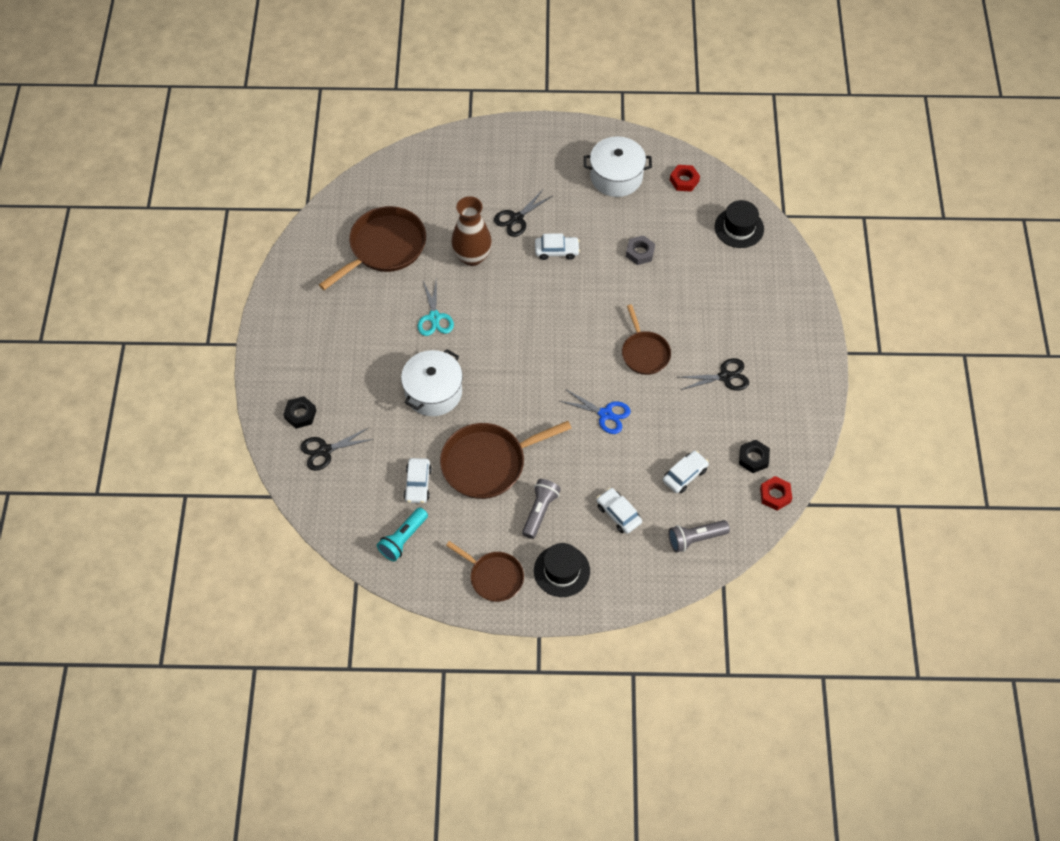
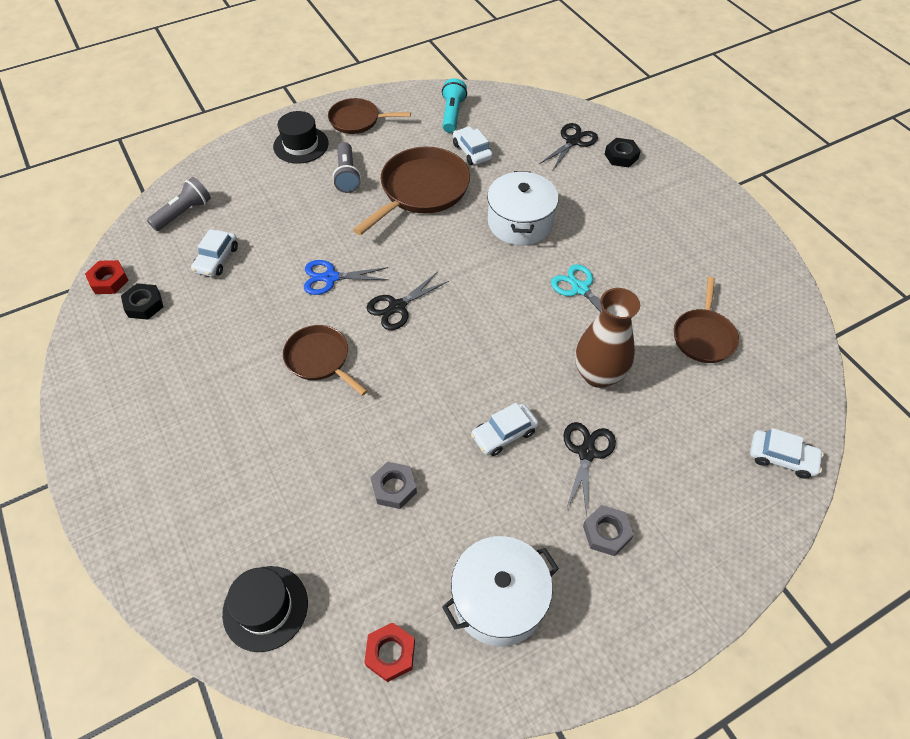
camera: 150 degrees right, 5 degrees down
brown pan [319,206,426,290] -> brown pan [674,277,739,363], size x0.61
white car [597,488,642,534] -> white car moved to [750,428,824,479]
black scissors [679,358,749,391] -> black scissors moved to [366,272,449,330]
none -> grey nut [583,505,634,556]

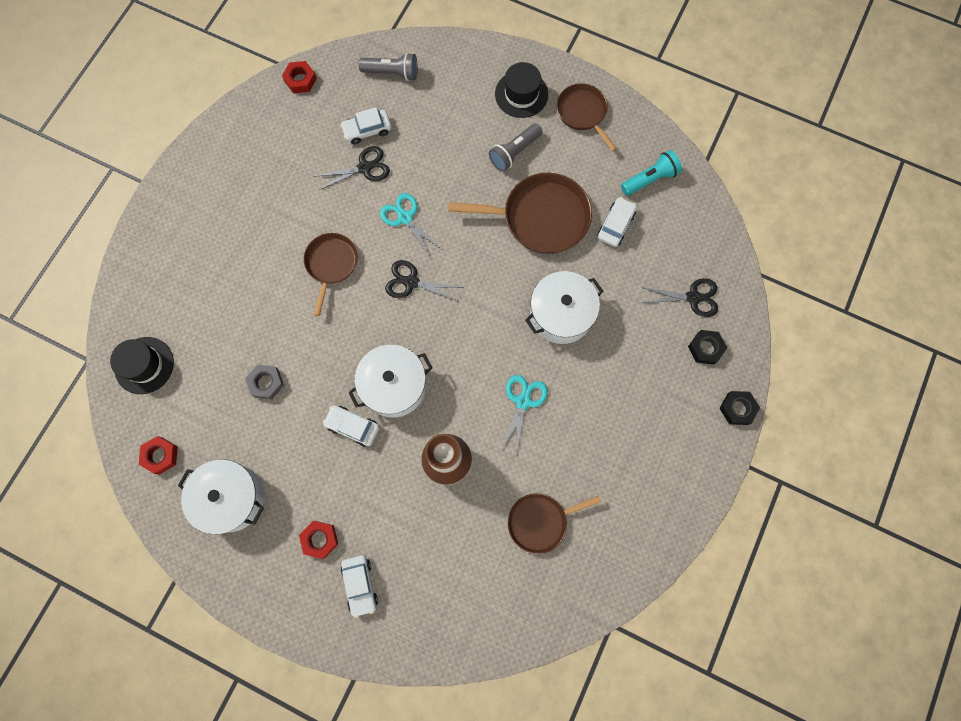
camera: 55 degrees right, 20 degrees up
black nut [121,283,164,320] -> black nut moved to [719,391,760,425]
blue scissors [304,260,389,295] -> turquoise scissors [380,193,441,258]
black scissors [563,422,616,516] -> black scissors moved to [314,146,390,190]
grey nut [583,505,634,556] -> red nut [299,521,338,559]
white car [750,428,824,479] -> white car moved to [341,555,378,618]
none -> white pot [348,345,433,418]

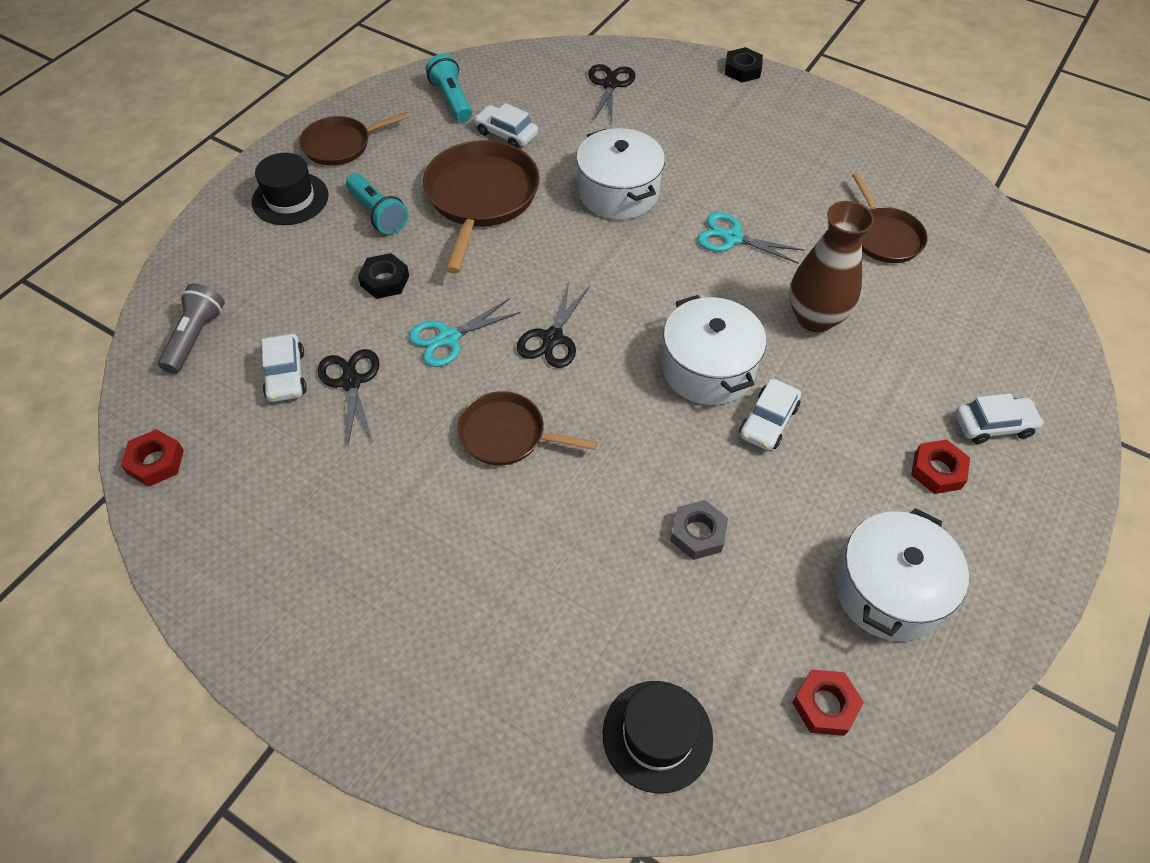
camera: 85 degrees left, 20 degrees down
grey flashlight [489,123,543,172] -> turquoise flashlight [346,173,408,234]
black nut [688,330,727,365] -> black nut moved to [358,253,409,299]

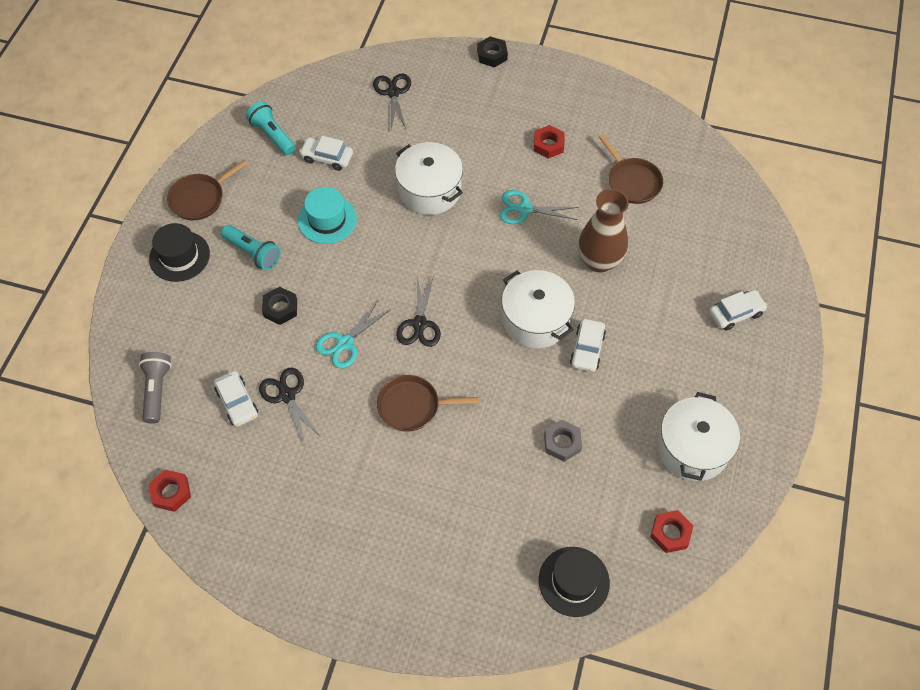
camera: 15 degrees left, 5 degrees up
brown pan [423,140,540,274] -> turquoise hat [298,187,357,244]
red nut [911,439,970,494] -> red nut moved to [534,125,565,159]

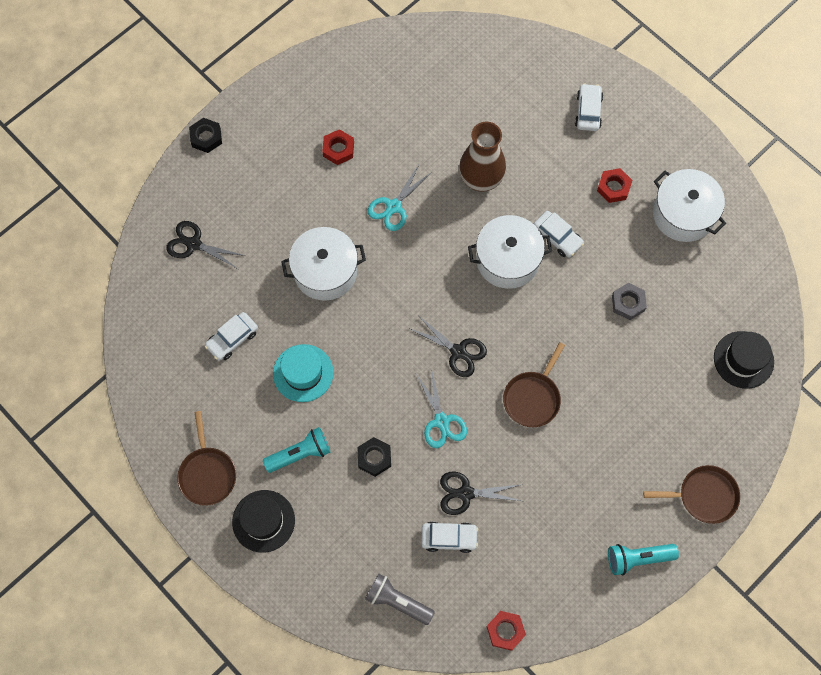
camera: 60 degrees left, 10 degrees up
turquoise flashlight [246,101,296,156] -> turquoise flashlight moved to [608,544,679,575]
brown pan [599,134,663,204] -> brown pan moved to [643,465,740,524]
red nut [650,510,694,553] -> red nut moved to [597,168,632,203]

